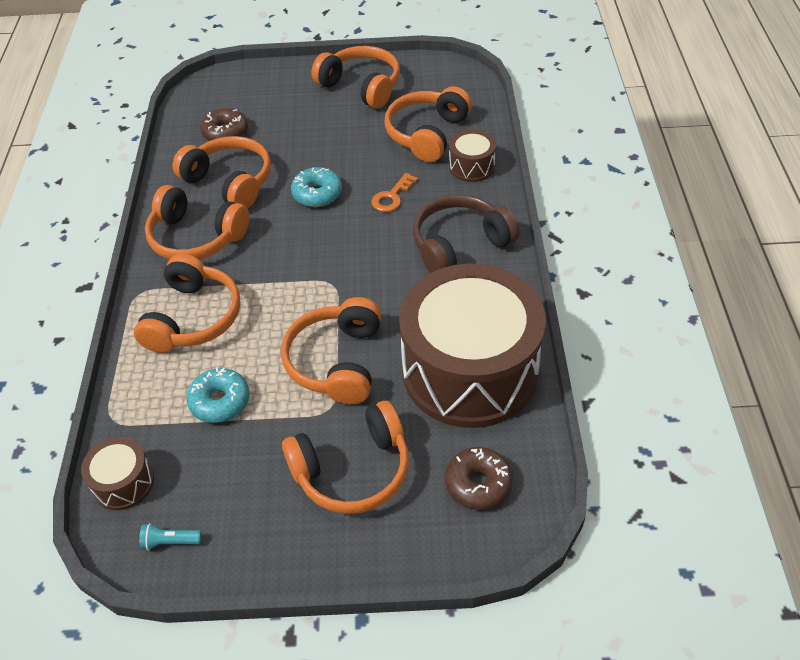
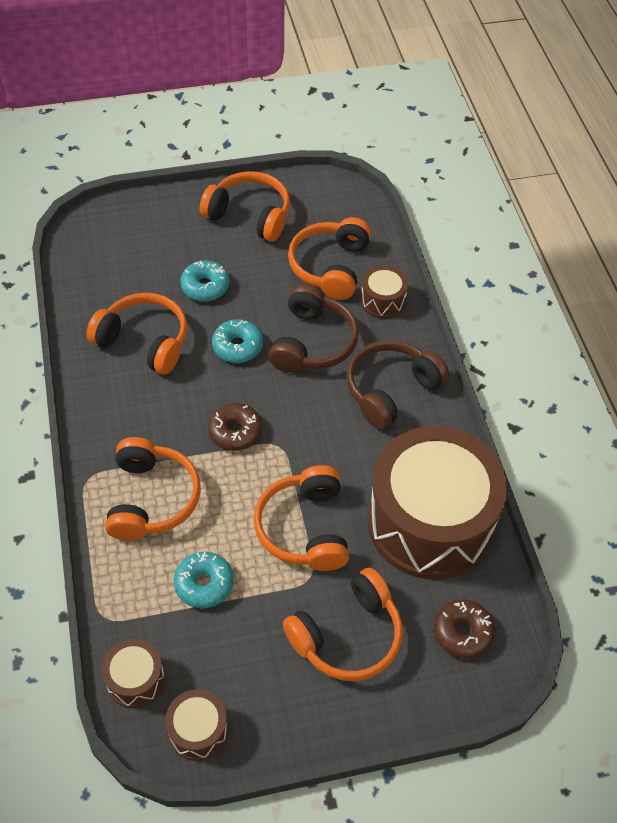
camera: 15 degrees left, 5 degrees up
turquoise flashlight [139,523,202,551] -> brown drum [165,689,228,761]
orange headphones [145,185,249,260] -> none
brown donut [200,108,248,141] -> brown donut moved to [208,403,262,451]
orange key [371,173,418,212] -> brown headphones [269,284,359,373]
none -> turquoise donut [180,260,230,301]

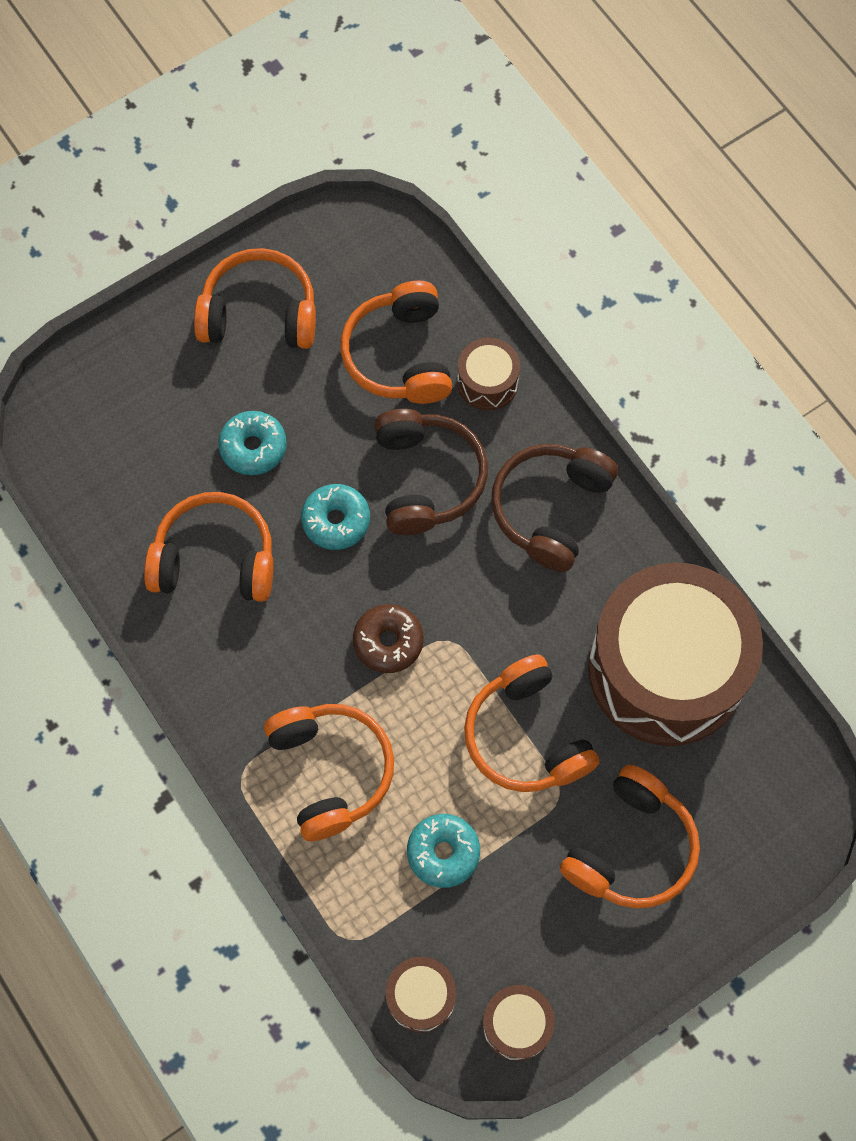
camera: 20 degrees left, 15 degrees up
brown donut [434,599,495,659] -> none

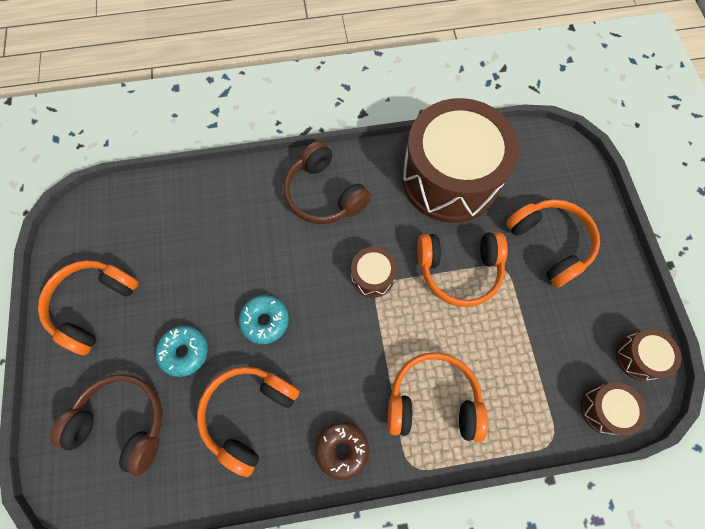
camera: 65 degrees left, 0 degrees up
orange headphones [341,280,452,404] -> none
brown donut [353,604,423,673] -> brown donut moved to [315,422,369,480]
brown headphones [374,409,488,535] -> brown headphones moved to [50,374,162,476]
turquoise donut [407,814,480,888] -> none
brown drum [457,337,520,410] -> brown drum moved to [351,247,397,298]

